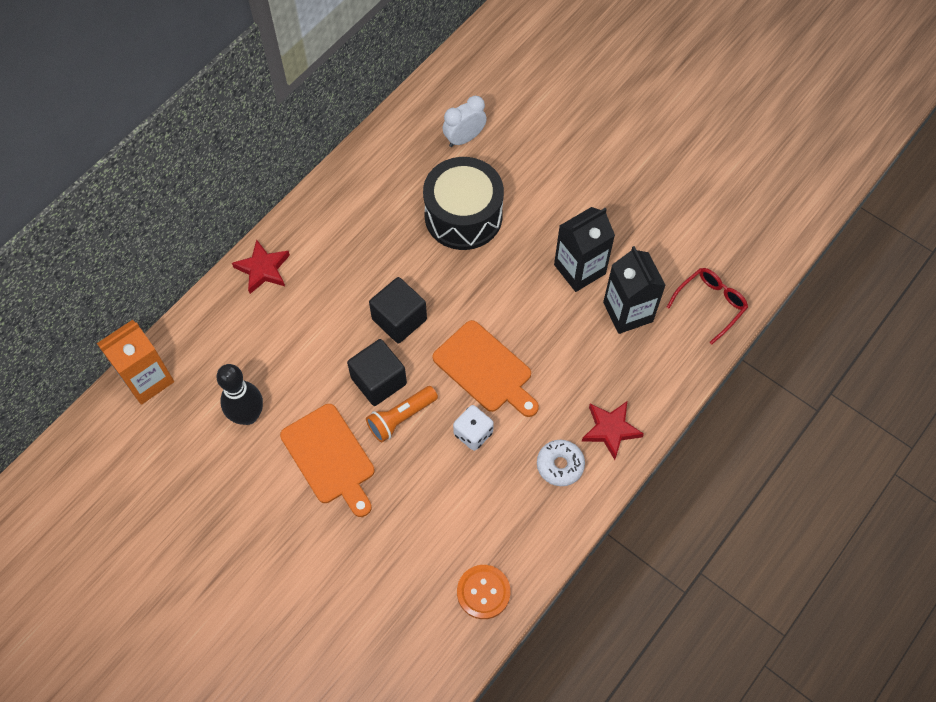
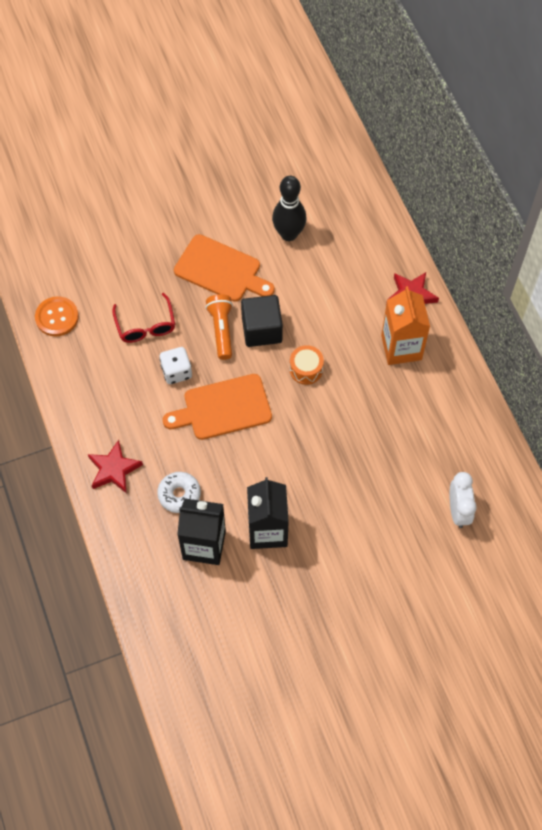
camera: 120 degrees right, 0 degrees up
orange carton [97,320,174,405] -> orange carton moved to [381,286,430,365]
orange cutting board [280,404,375,517] -> orange cutting board turned 150 degrees counterclockwise [174,234,275,302]
black cube [369,277,427,343] -> orange drum [290,345,324,385]
black drum [423,157,504,250] -> none
white donut [537,440,585,486] -> white donut moved to [157,472,201,513]
red glasses [667,268,748,344] -> red glasses moved to [112,293,175,343]

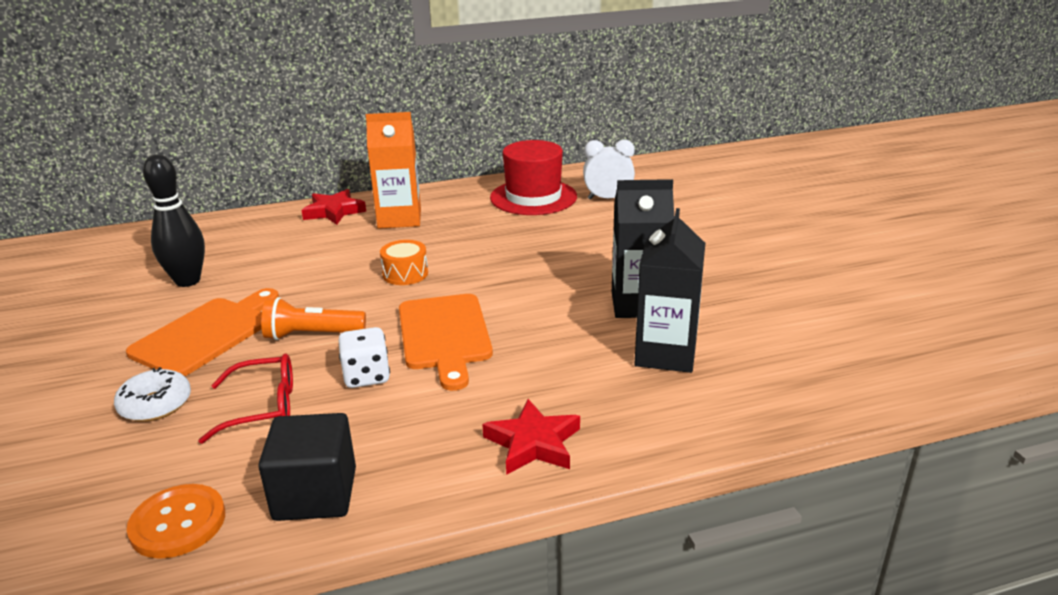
camera: 85 degrees left, 35 degrees down
white donut [157,472,201,513] -> white donut moved to [114,367,191,422]
black cube [241,295,283,347] -> black cube moved to [258,413,356,521]
none -> red hat [490,140,577,215]

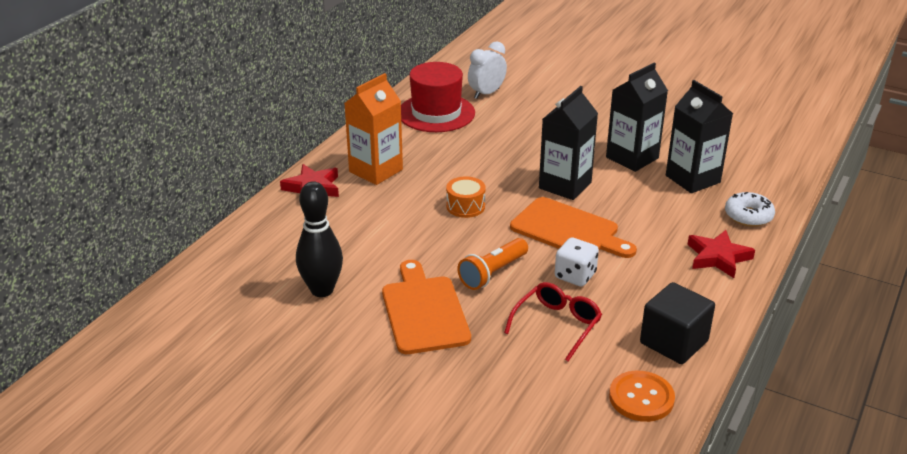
camera: 45 degrees left, 5 degrees up
white donut [114,367,191,422] -> white donut moved to [725,192,775,227]
none -> black carton [539,86,598,200]

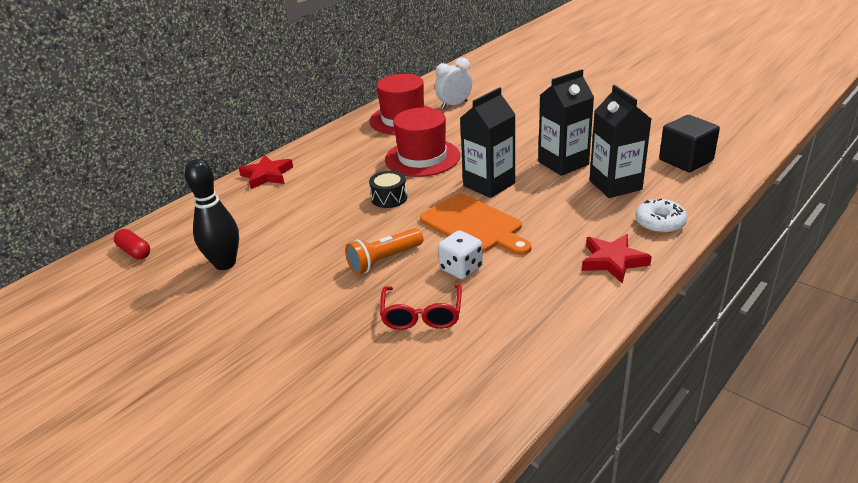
camera: 15 degrees right, 0 degrees up
orange carton [344,73,403,185] -> none
orange cutting board [382,260,471,354] -> none
orange drum [446,176,486,218] -> black drum [369,171,407,208]
red glasses [504,282,602,361] -> red glasses turned 135 degrees clockwise [380,284,462,330]
orange button [609,371,675,422] -> none
black cube [640,282,715,364] -> black cube moved to [659,115,720,172]
none -> red capsule [114,229,150,260]
none -> red hat [385,107,460,177]

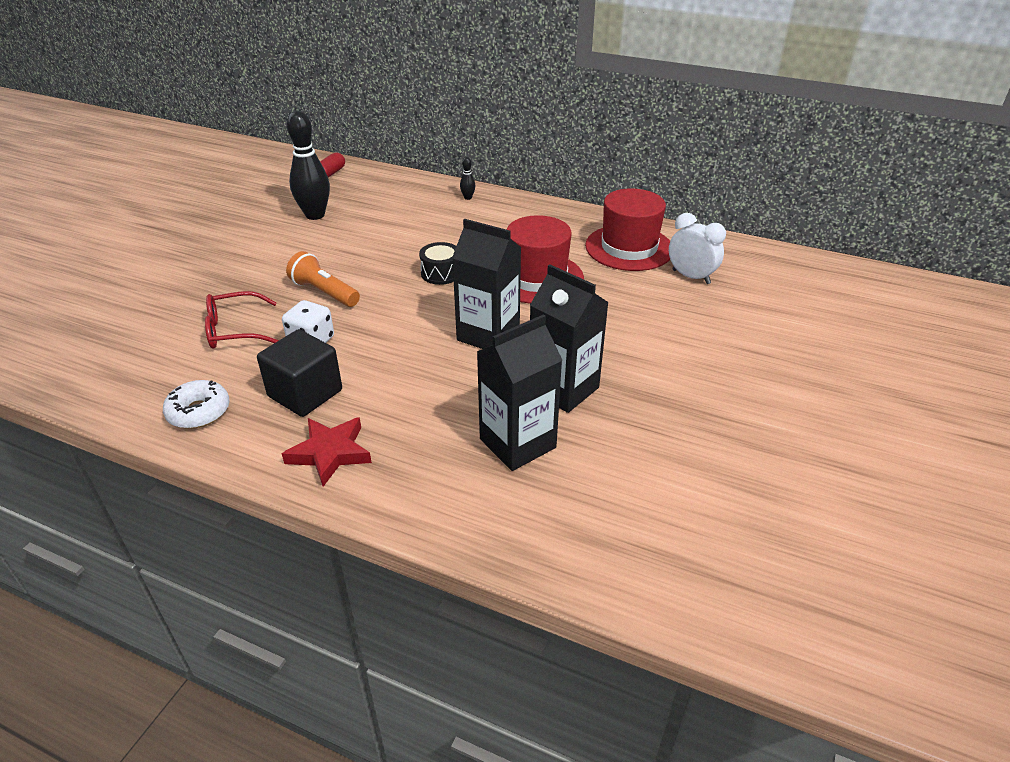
camera: 70 degrees right, 5 degrees up
red star [239,155,293,189] -> black bowling pin [460,157,475,200]
orange cutting board [420,193,532,255] -> none
white donut [635,199,687,233] -> white donut moved to [163,380,230,429]
black cube [659,115,720,172] -> black cube moved to [257,329,342,417]

